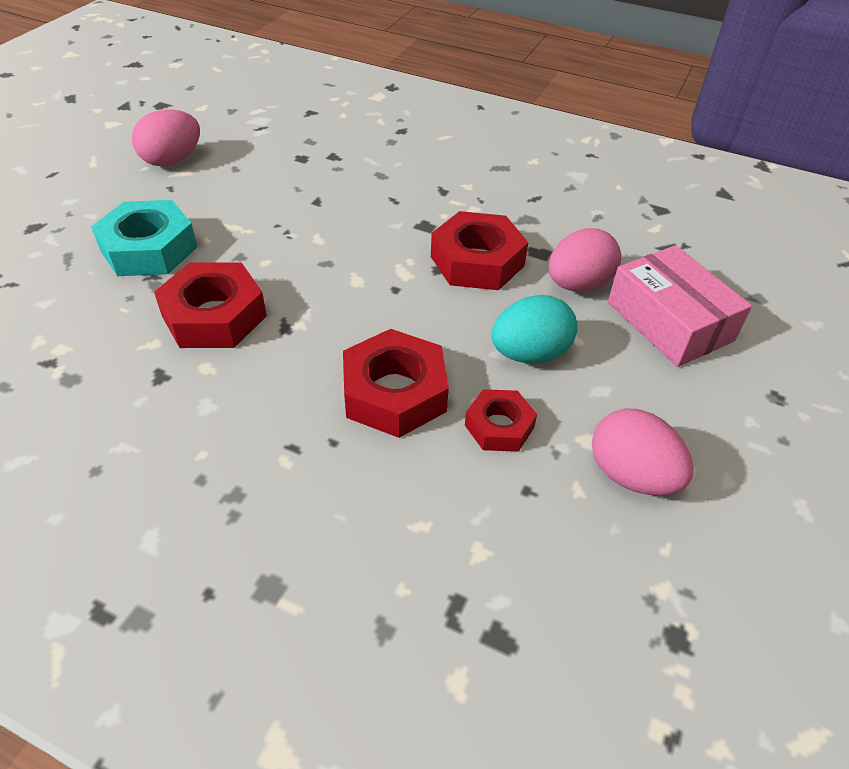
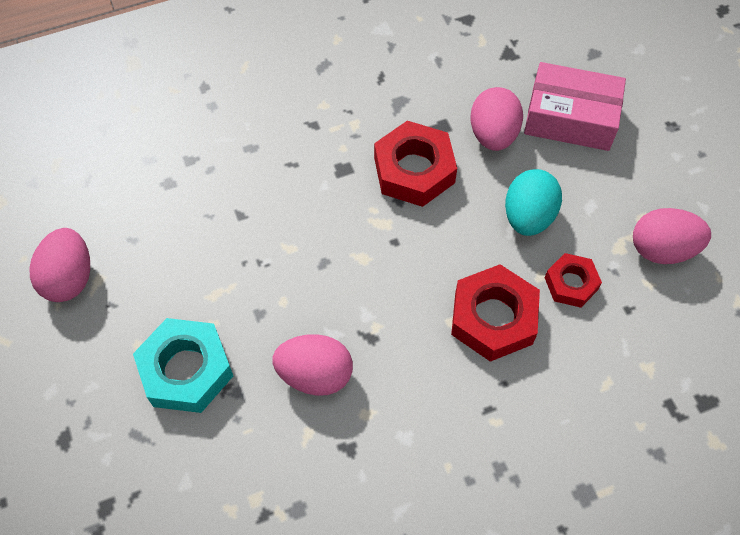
camera: 45 degrees left, 15 degrees up
red nut [154,263,267,348] -> pink egg [272,334,353,396]

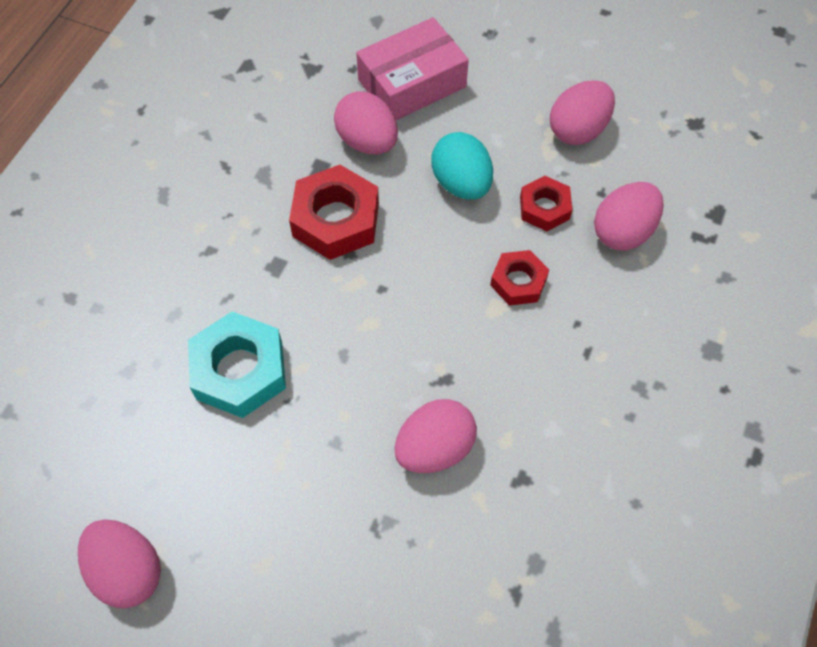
camera: 45 degrees left, 0 degrees up
turquoise nut [133,318,233,413] -> turquoise nut moved to [188,312,286,418]
red nut [451,264,540,362] -> red nut [490,250,549,306], size x0.59
none -> pink egg [594,182,664,251]

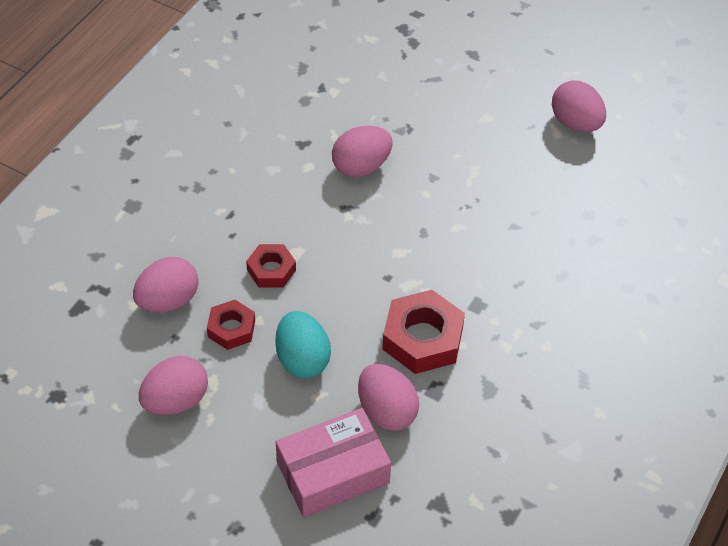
camera: 175 degrees left, 10 degrees down
turquoise nut [188,312,286,418] -> none

